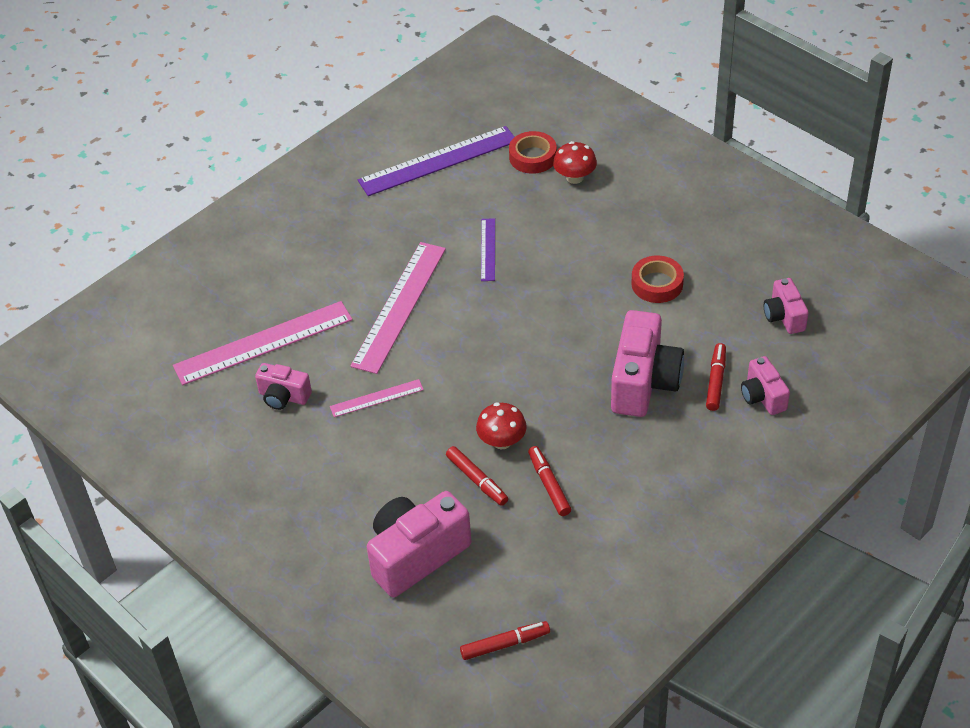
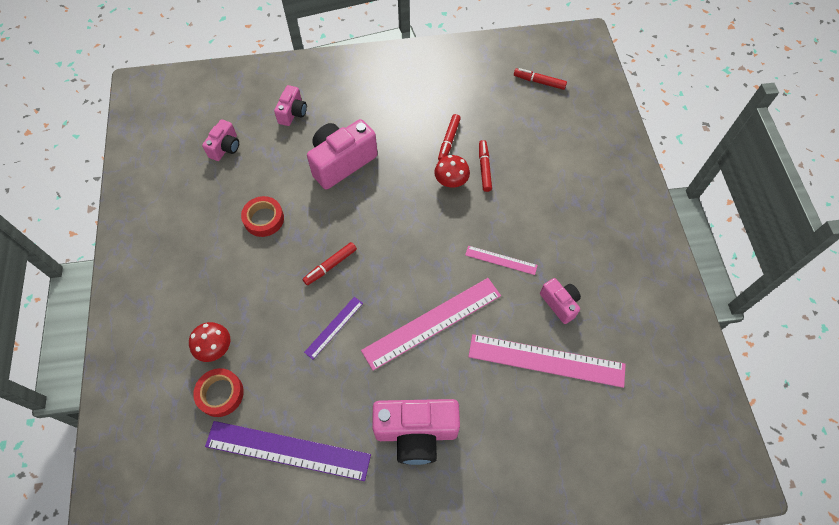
camera: 145 degrees left, 15 degrees up
pink camera [367,491,471,597] -> pink camera moved to [372,399,460,465]
red marker [706,343,726,411] -> red marker moved to [303,242,357,285]

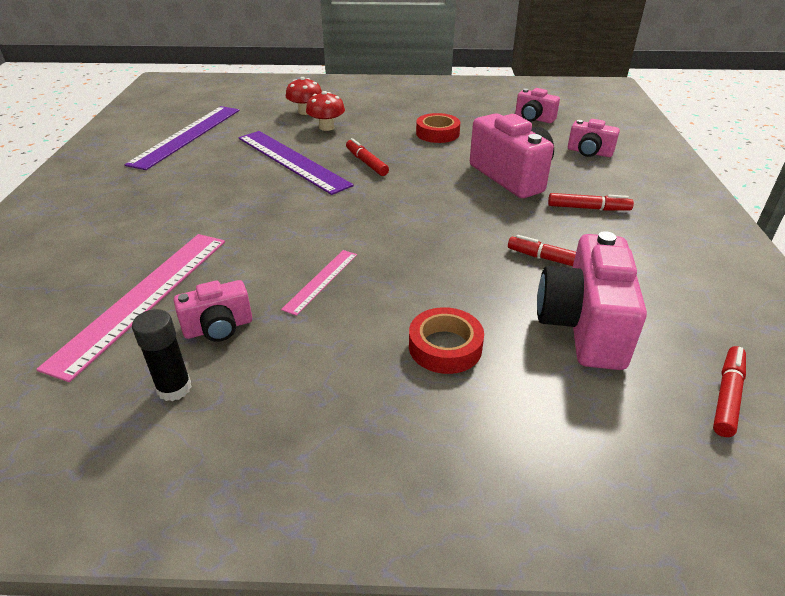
camera: 100 degrees right, 25 degrees down
red tape [193,368,244,417] -> red tape moved to [409,307,484,374]
purple ruler [304,297,363,359] -> purple ruler [238,131,354,195], size x2.00
pink ruler [361,278,501,371] -> none
pink camera [372,399,460,465] -> pink camera moved to [537,231,647,370]
red mushroom [434,155,470,188] -> red mushroom moved to [306,91,345,131]
red marker [479,140,492,192] -> red marker moved to [548,193,634,211]
none -> black glue stick [132,309,192,401]

